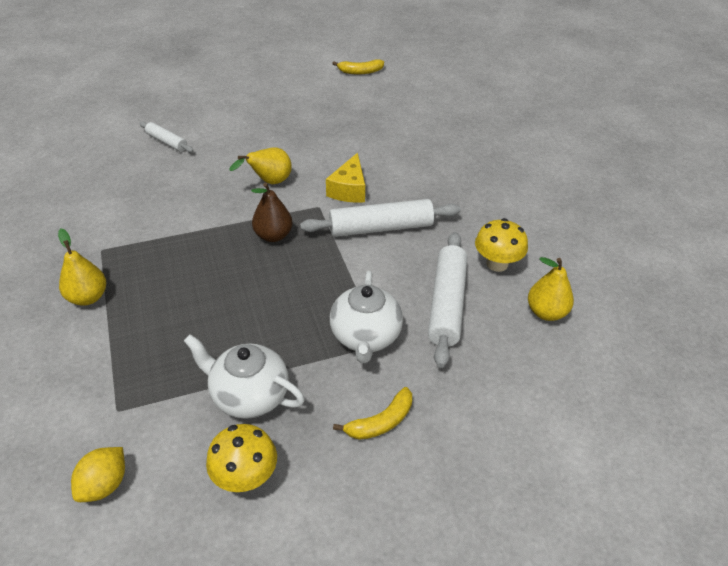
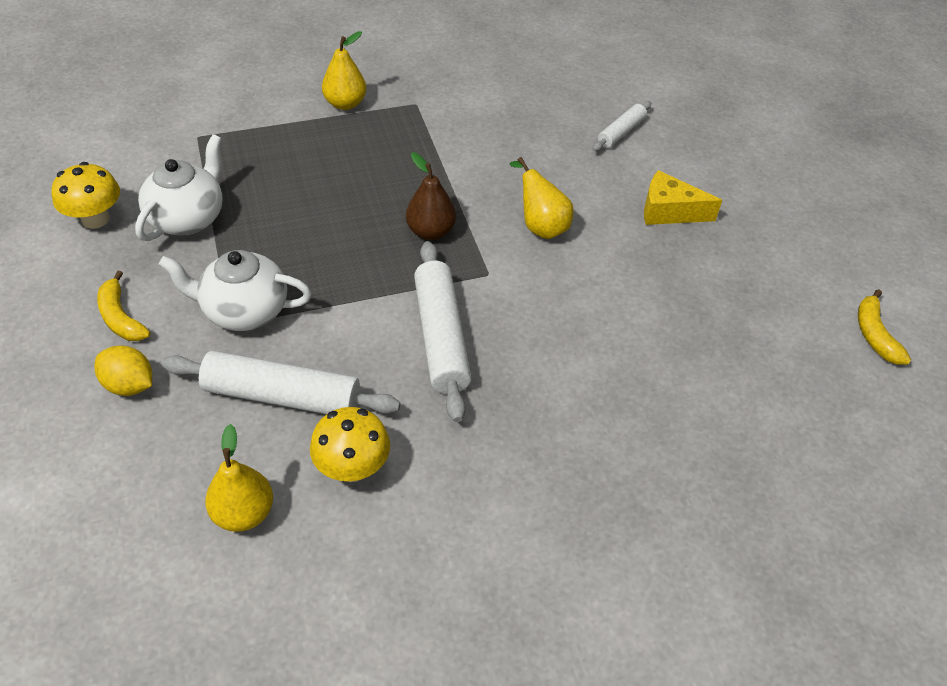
camera: 90 degrees right, 5 degrees up
yellow lemon [71,447,125,502] -> yellow lemon moved to [94,345,152,396]
yellow cheese [326,153,365,203] -> yellow cheese moved to [644,170,722,225]

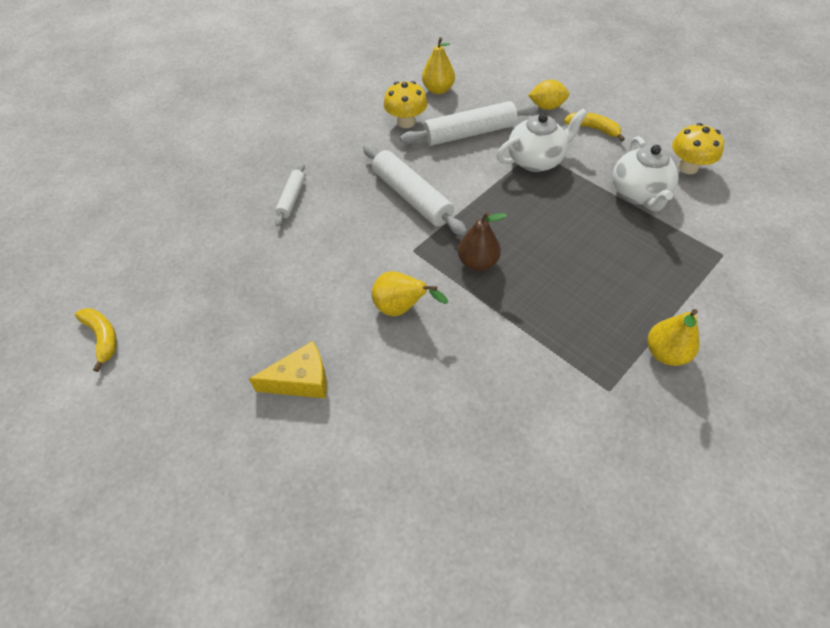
camera: 155 degrees right, 5 degrees up
white rolling pin [592,101,651,151] -> white rolling pin moved to [275,163,305,227]

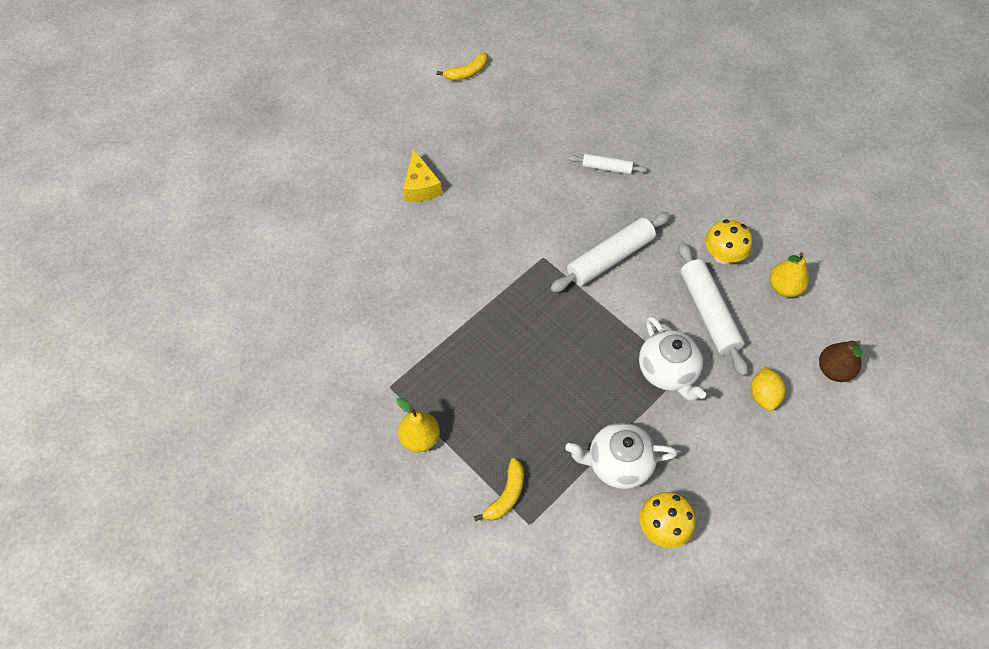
camera: 90 degrees right, 5 degrees up
yellow pear [372,271,448,316] -> none
brown pear [458,212,507,271] -> brown pear moved to [819,340,862,382]
yellow banana [564,112,625,141] -> yellow banana moved to [474,458,524,521]

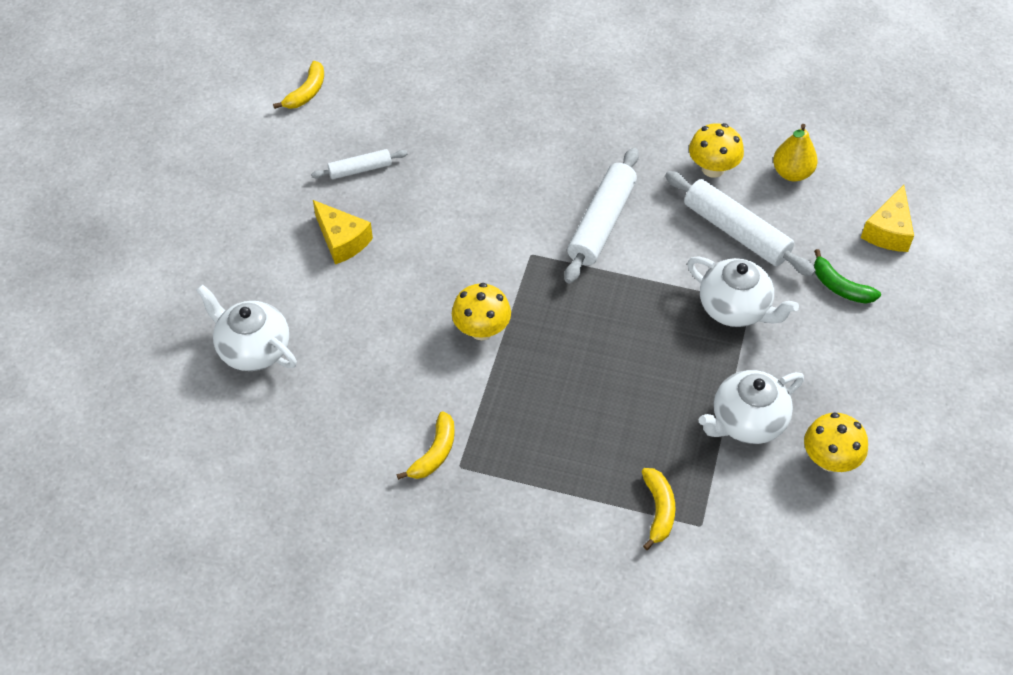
camera: 30 degrees left, 5 degrees down
yellow pear [396,398,440,452] -> none
white rolling pin [569,154,647,174] -> white rolling pin moved to [311,149,407,179]
yellow lemon [751,367,786,411] -> green banana [814,249,881,304]
brown pear [819,340,862,382] -> yellow cheese [861,185,914,252]
none -> white teapot [196,284,297,371]
none -> yellow banana [396,411,455,480]
none -> yellow mushroom [452,283,511,340]

